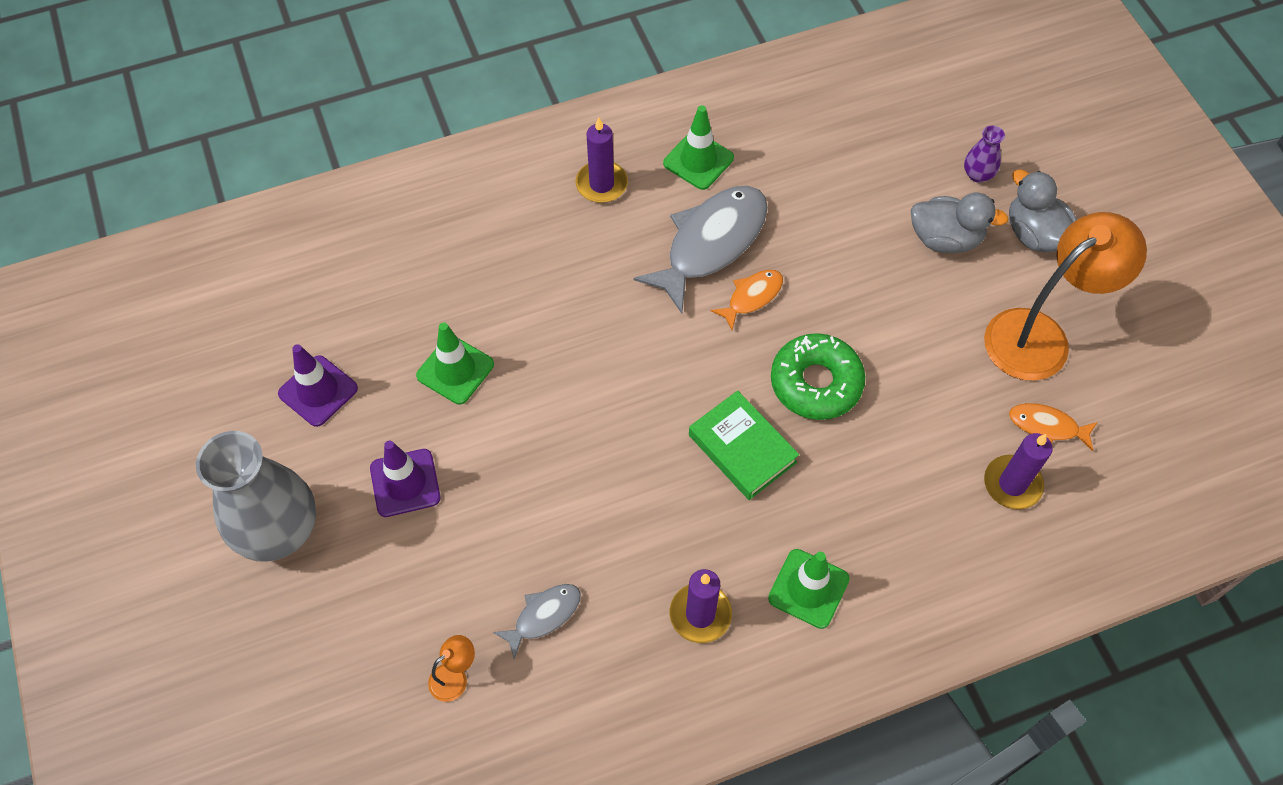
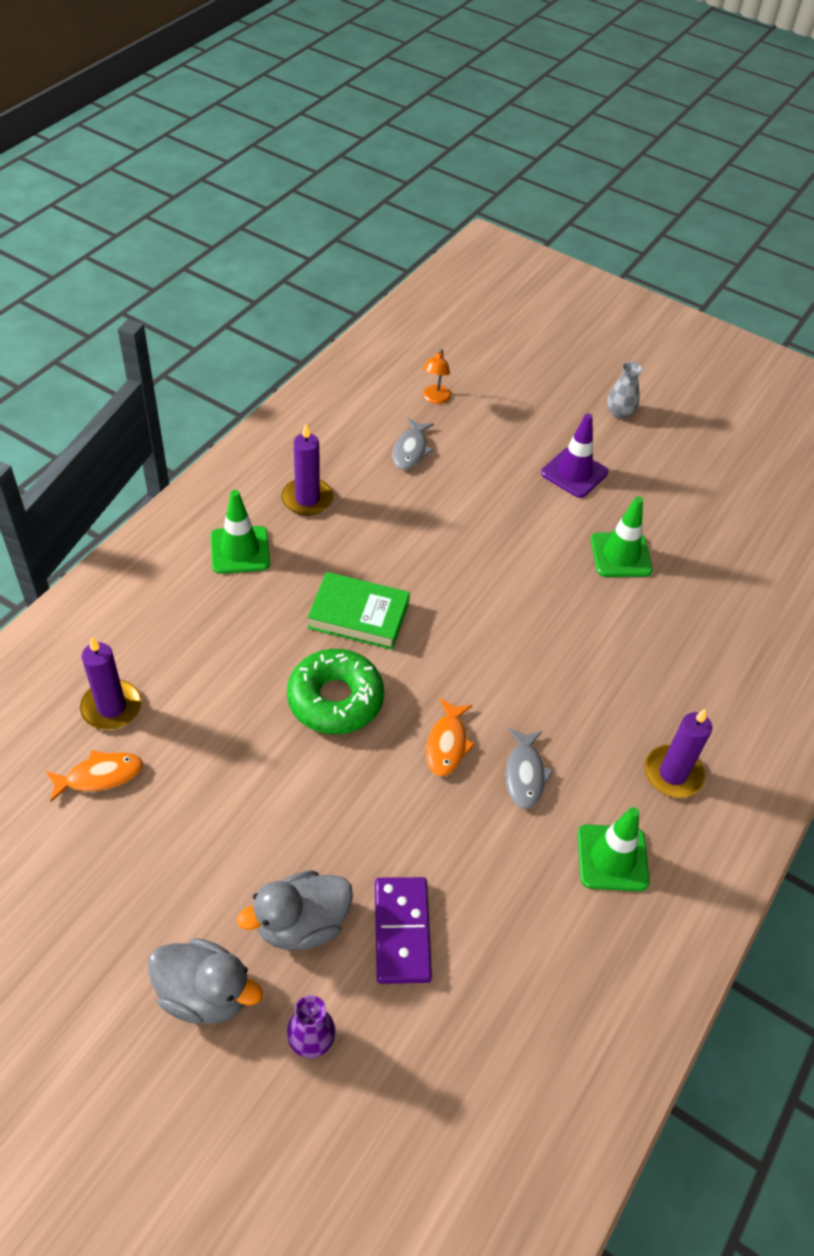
camera: 140 degrees right, 10 degrees down
grey vase [196,431,316,562] -> grey vase [607,362,642,419], size x0.43
purple traffic cone [278,344,358,427] -> none
grey fish [633,186,768,313] -> grey fish [506,728,553,809], size x0.50
orange lamp [984,212,1147,381] -> none
none -> purple domino [375,877,432,984]

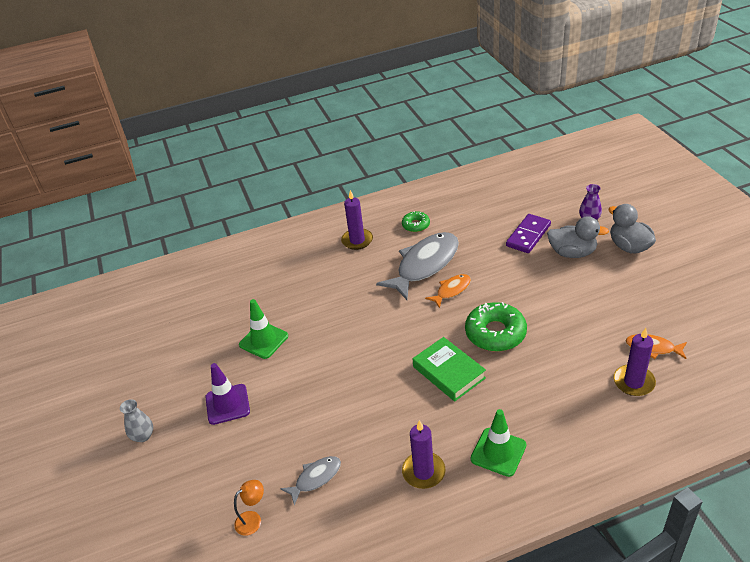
camera: 135 degrees left, 10 degrees down
grey fish [506,728,553,809] -> grey fish [376,232,459,300], size x2.02
green traffic cone [577,807,650,892] -> green donut [402,211,430,232]

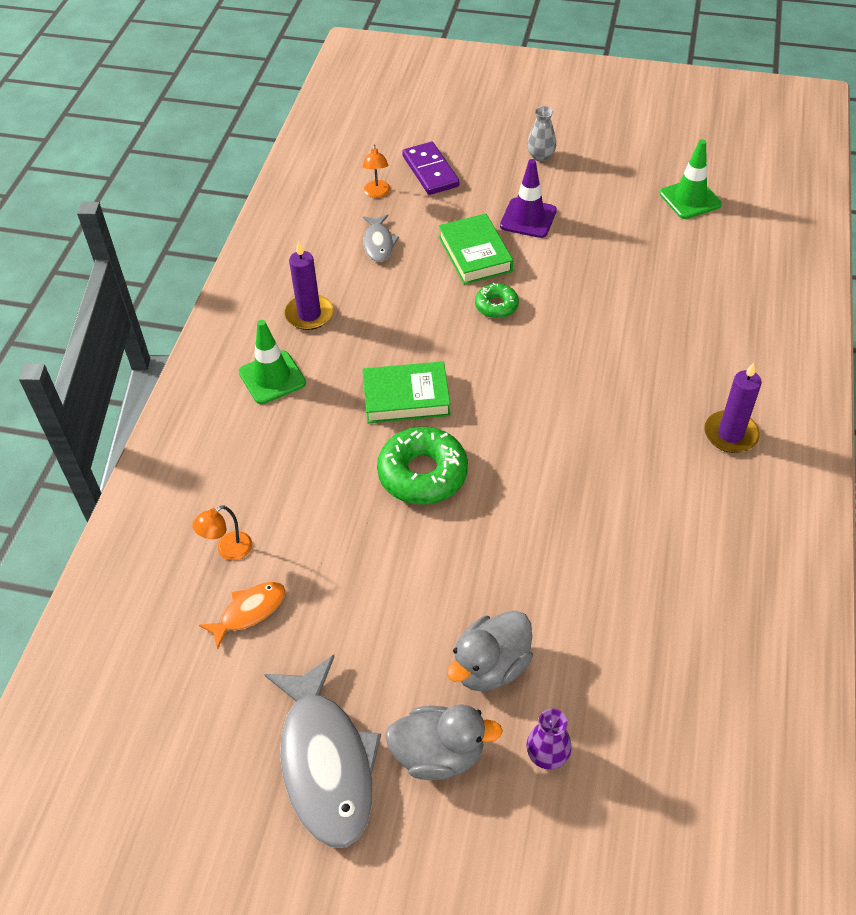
camera: 120 degrees right, 10 degrees up
green traffic cone [239,299,288,359] -> green traffic cone moved to [660,139,722,219]
grey fish [376,232,459,300] -> grey fish moved to [264,655,381,847]
green donut [402,211,430,232] -> green donut moved to [475,283,519,318]
orange fish [425,274,471,308] -> none
purple domino [506,214,551,253] -> purple domino moved to [402,142,460,195]
purple candle [613,328,656,396] -> orange lamp [193,506,252,560]
none -> green book [439,214,513,285]

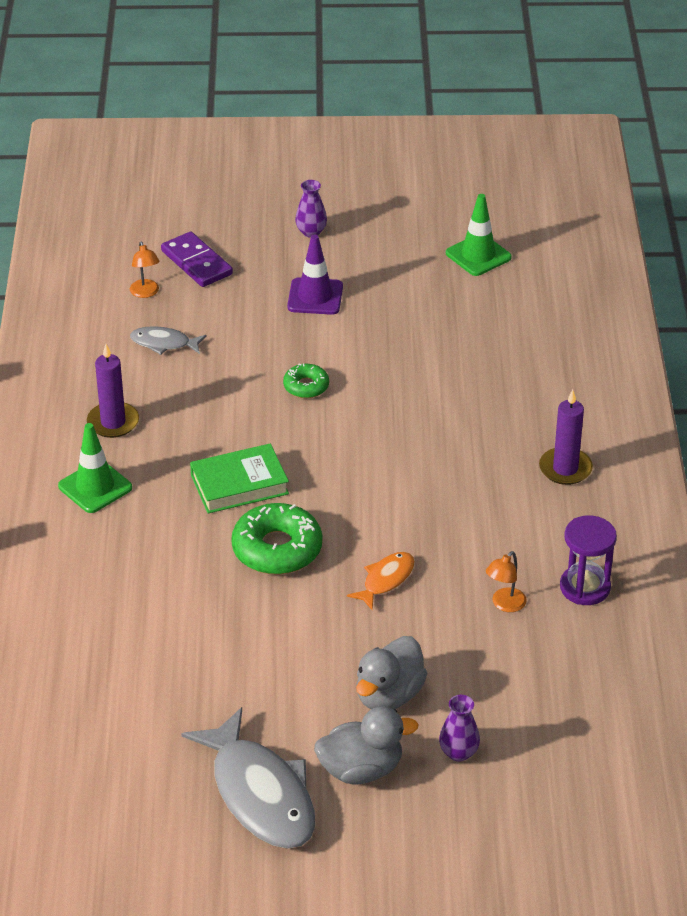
camera: 15 degrees left, 10 degrees down
orange lamp [193,506,252,560] -> orange lamp moved to [486,551,527,612]
orange fish [199,582,285,649] -> orange fish moved to [347,552,415,610]
grey fish [363,214,399,262] -> grey fish turned 120 degrees clockwise [130,326,206,355]
green book [439,214,513,285] -> none
grey vase [527,106,556,162] -> purple vase [295,180,327,238]
none -> purple hourglass [560,516,617,605]

